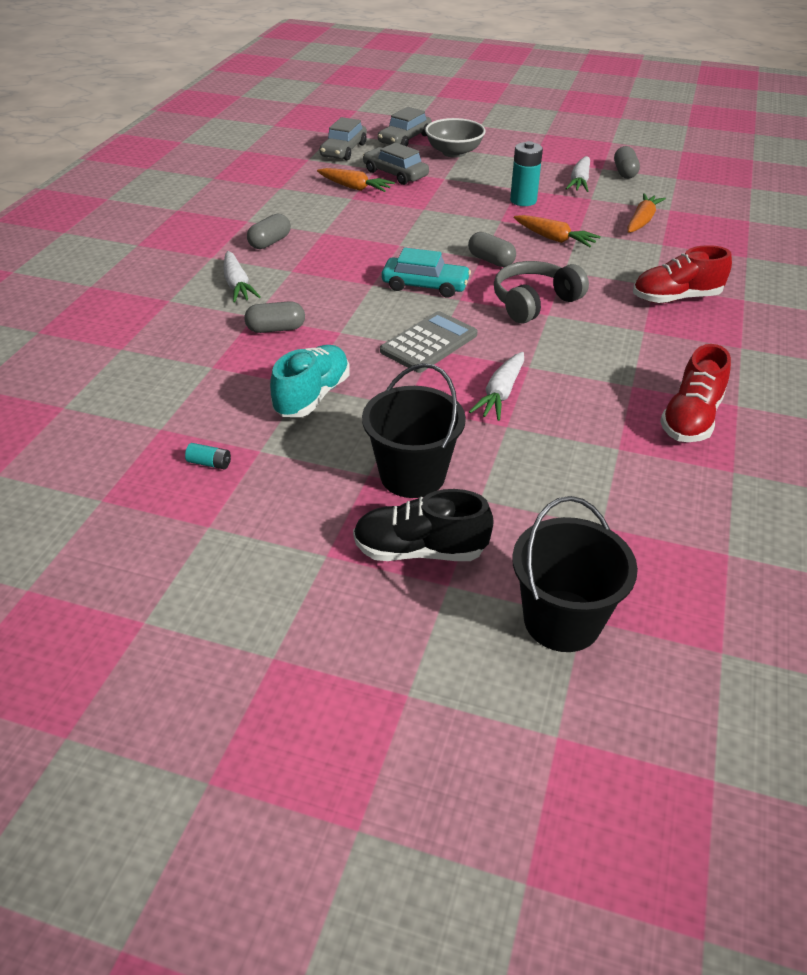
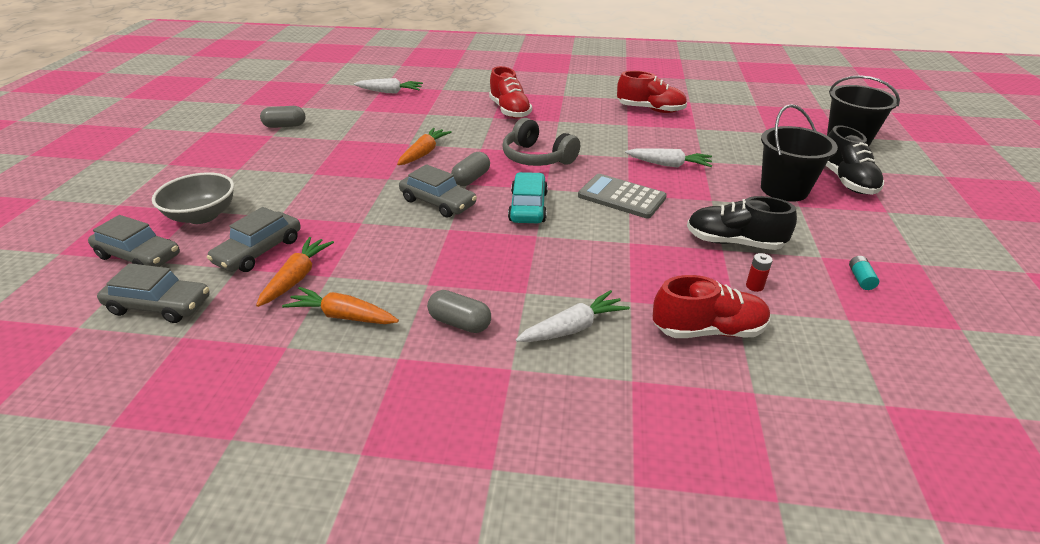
camera: 100 degrees left, 5 degrees down
grey capsule [244,301,305,333] -> none
turquoise shoe [270,345,350,417] -> black shoe [687,196,797,250]
turquoise battery [510,141,543,206] -> none
white carrot [566,156,590,192] -> white carrot moved to [354,78,423,94]
orange carrot [627,193,666,233] -> orange carrot moved to [282,287,399,324]
none -> grey car [399,164,477,218]
none -> red shoe [653,275,770,338]
none -> red battery [746,253,773,292]

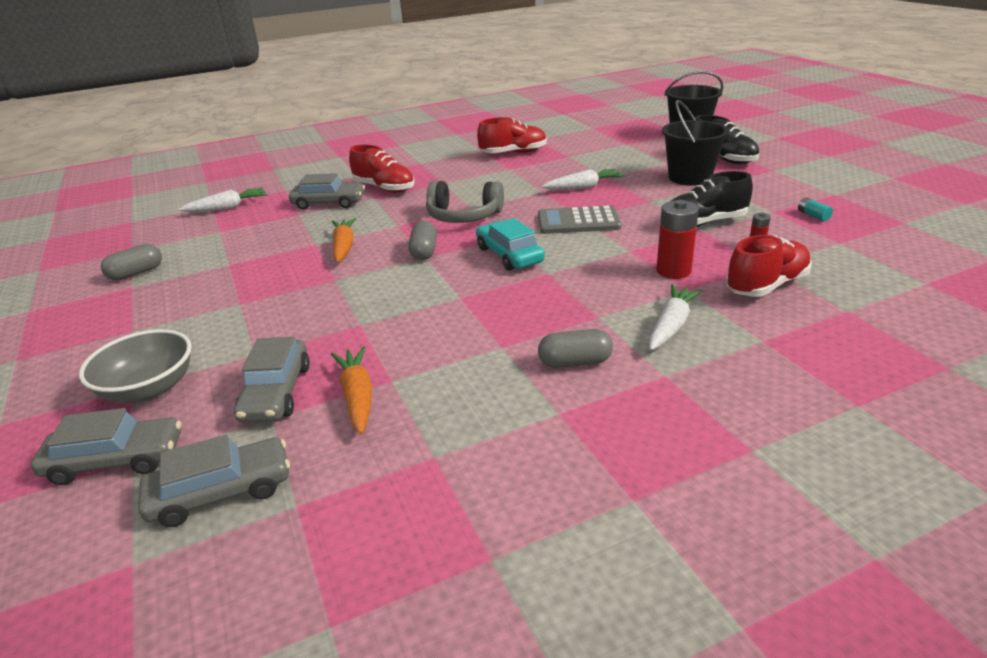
camera: 30 degrees left, 5 degrees down
orange carrot [282,287,399,324] -> none
grey car [399,164,477,218] -> grey car moved to [289,173,365,210]
none -> red battery [656,200,699,279]

